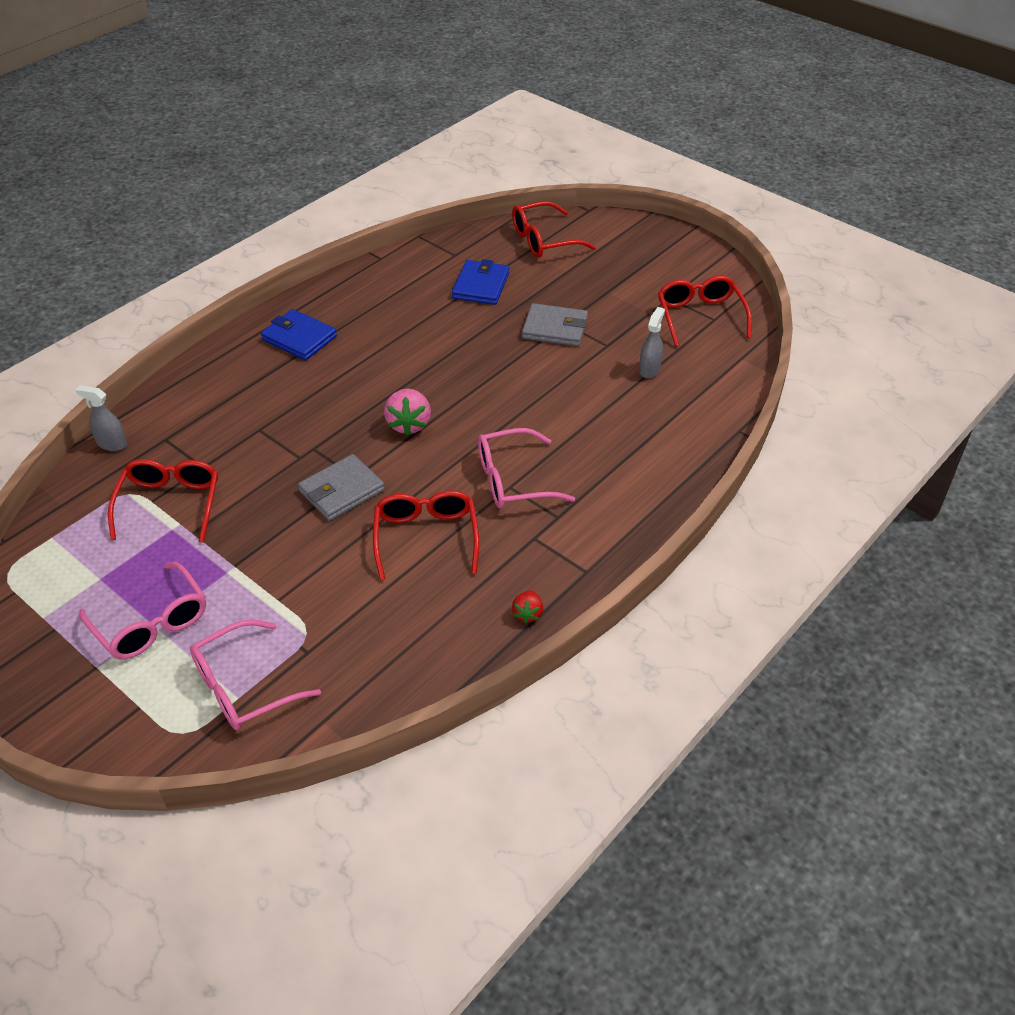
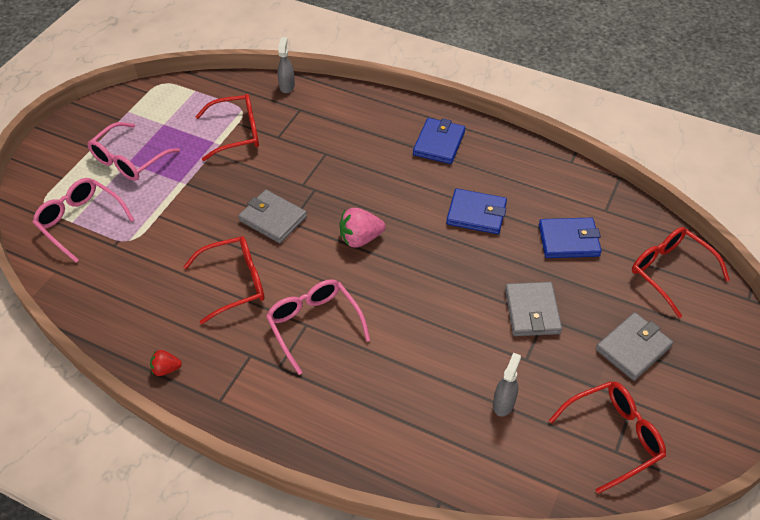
camera: 75 degrees right, 5 degrees up
grey spray bottle [639,307,665,378] -> grey spray bottle turned 75 degrees counterclockwise [493,353,521,417]
none -> blue wallet [446,188,507,234]
none -> grey wallet [596,312,673,381]

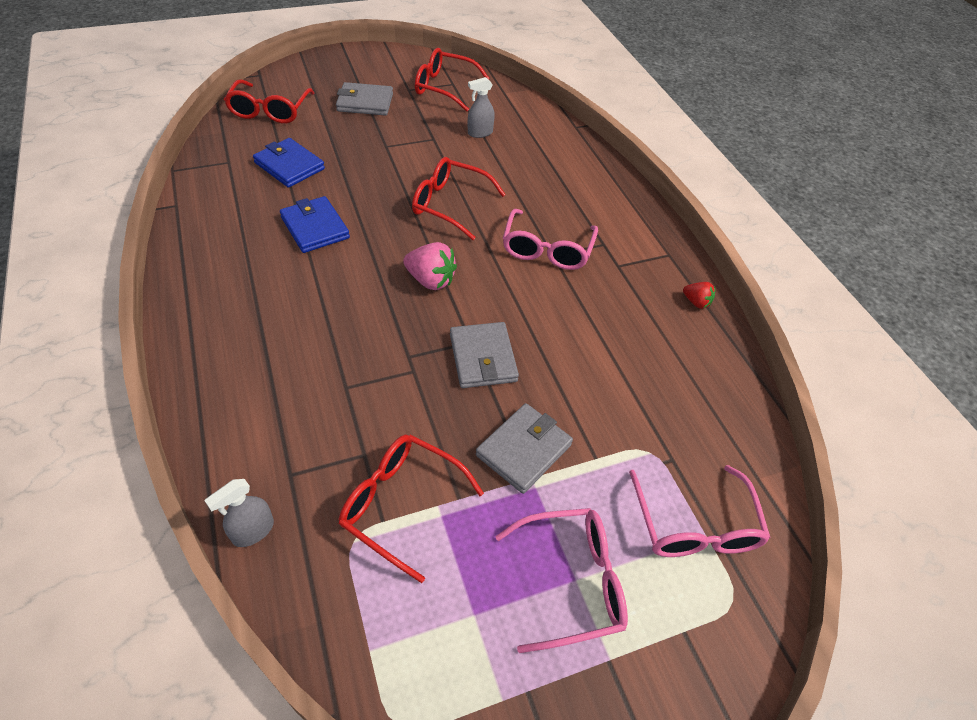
camera: 140 degrees left, 0 degrees up
red glasses [183,236,265,324] -> red glasses moved to [412,157,506,240]
blue wallet [413,118,465,164] -> none
grey wallet [505,282,562,336] -> grey wallet moved to [476,403,573,494]

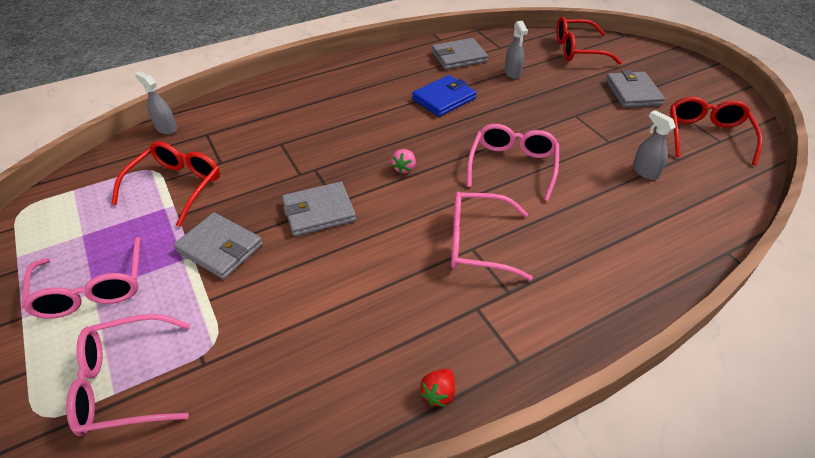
camera: 85 degrees right, 5 degrees down
blue wallet [253,138,325,188] -> grey spray bottle [504,21,528,79]
pink strawberry [403,242,457,290] -> pink strawberry [391,149,416,174], size x0.58
red glasses [412,157,506,240] -> pink glasses [467,124,559,201]
none -> grey wallet [431,38,488,70]

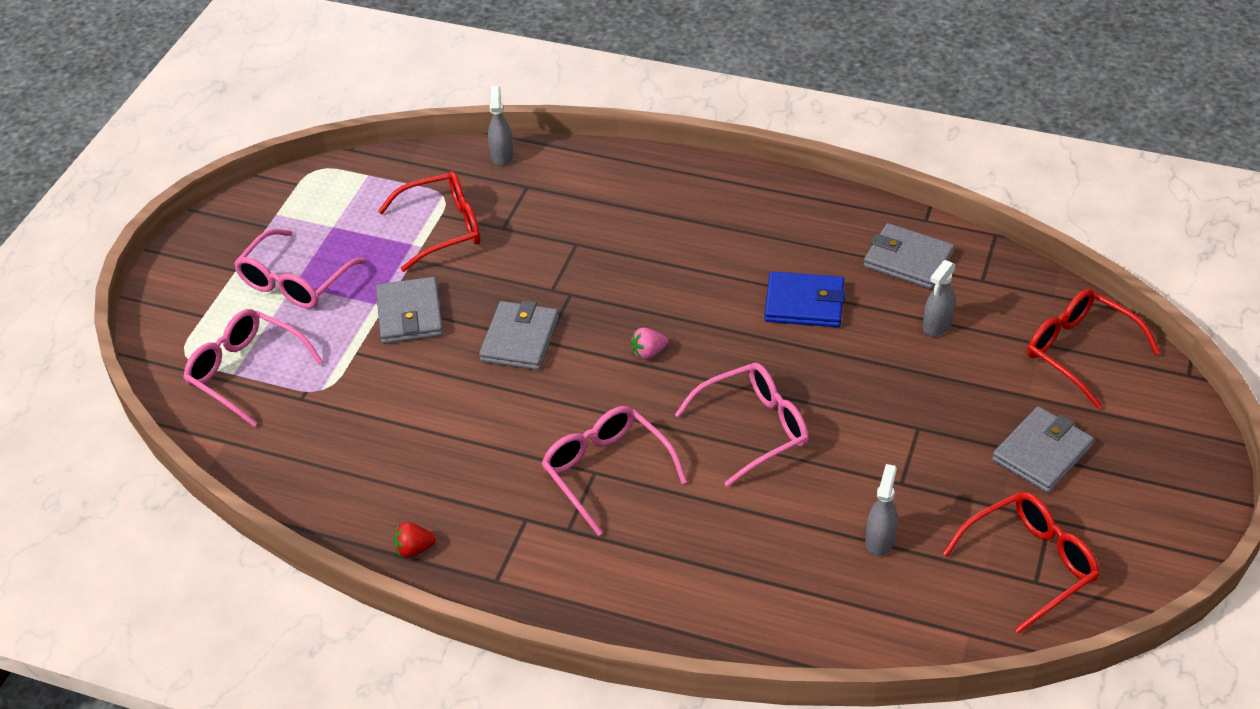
camera: 50 degrees right, 0 degrees up
grey wallet [282,182,356,236] -> grey wallet turned 75 degrees clockwise [479,300,559,370]

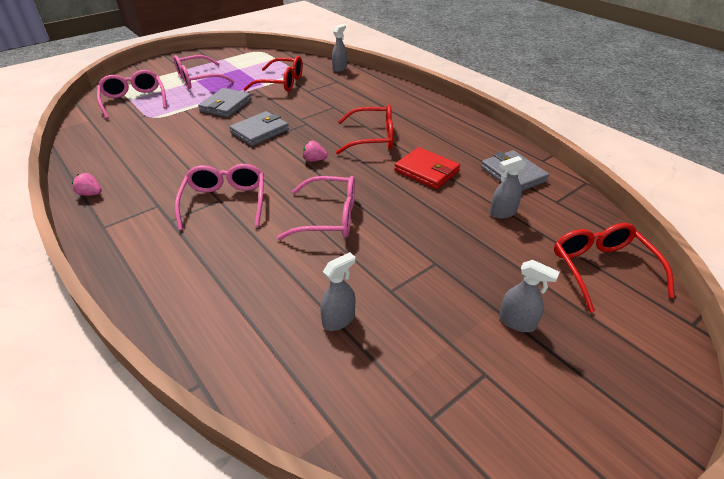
camera: 30 degrees right, 5 degrees down
red strawberry [394,522,436,558] -> pink strawberry [72,173,102,196]
blue wallet [764,271,846,327] -> red wallet [394,147,460,189]
red glasses [942,492,1100,633] -> red glasses moved to [336,104,393,154]
grey wallet [992,406,1094,493] -> grey spray bottle [499,260,560,332]

